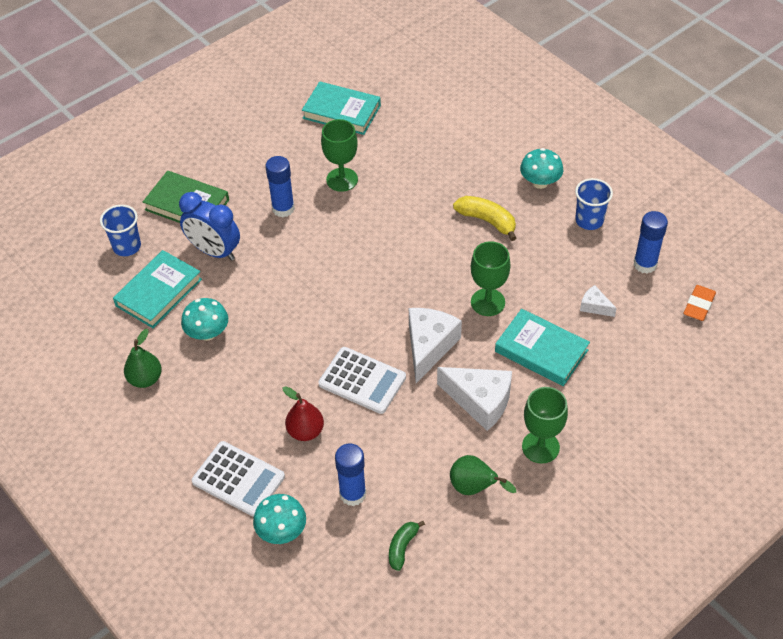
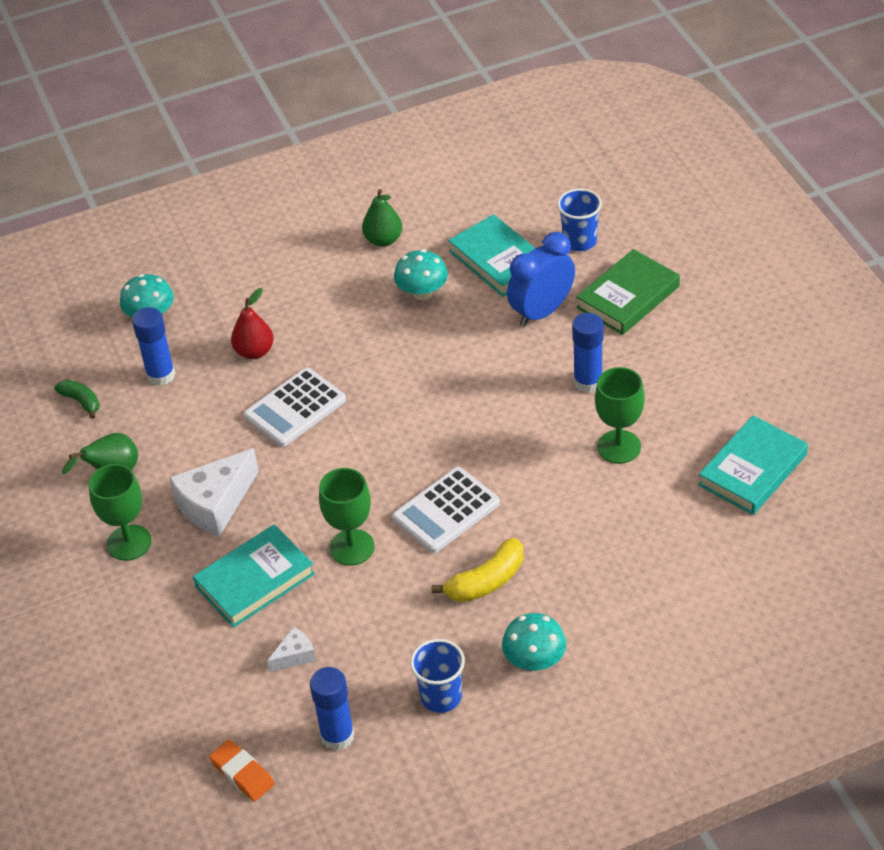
camera: 110 degrees right, 5 degrees down
white calculator [192,441,285,517] -> white calculator moved to [392,467,500,553]
white cheese [409,308,462,383] -> none

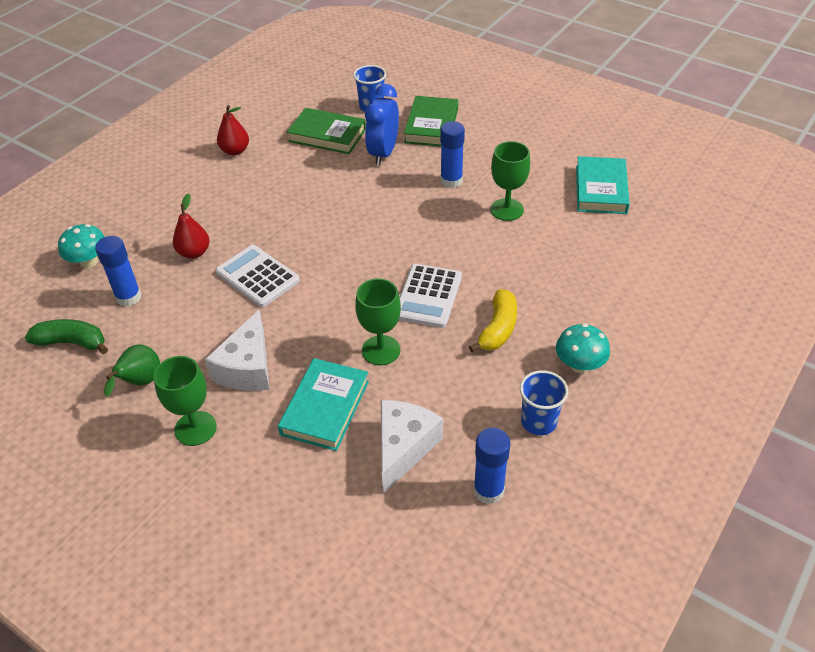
camera: 35 degrees left, 0 degrees up
green banana [54,380,99,419] -> green banana [25,319,108,354], size x1.53
orange eraser [209,739,275,801] -> none
white calculator [244,368,346,447] -> white calculator turned 120 degrees clockwise [215,245,300,307]
white cheese [267,627,316,672] -> white cheese [381,400,443,494], size x2.01
green pear [362,189,402,247] -> red pear [217,105,249,155]
turquoise mushroom [394,249,448,300] -> none
turquoise book [448,214,536,297] -> green book [287,108,366,154]

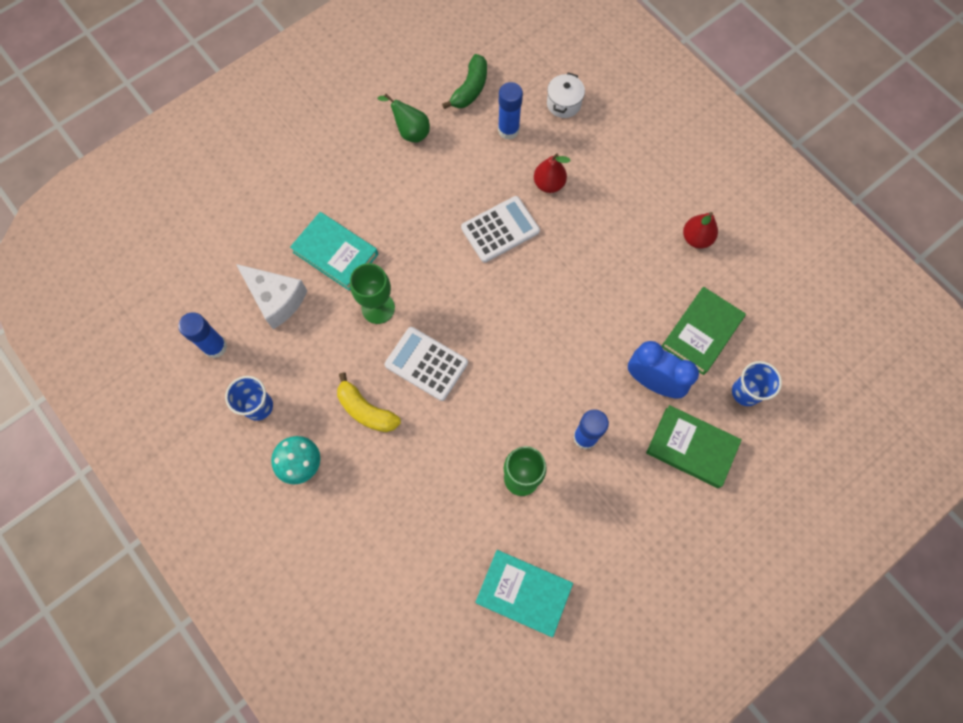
camera: 105 degrees right, 25 degrees up
turquoise mushroom [58,224,105,268] -> white pot [547,73,585,118]
green goblet [153,356,217,446] -> none
white cheese [205,310,270,391] -> none

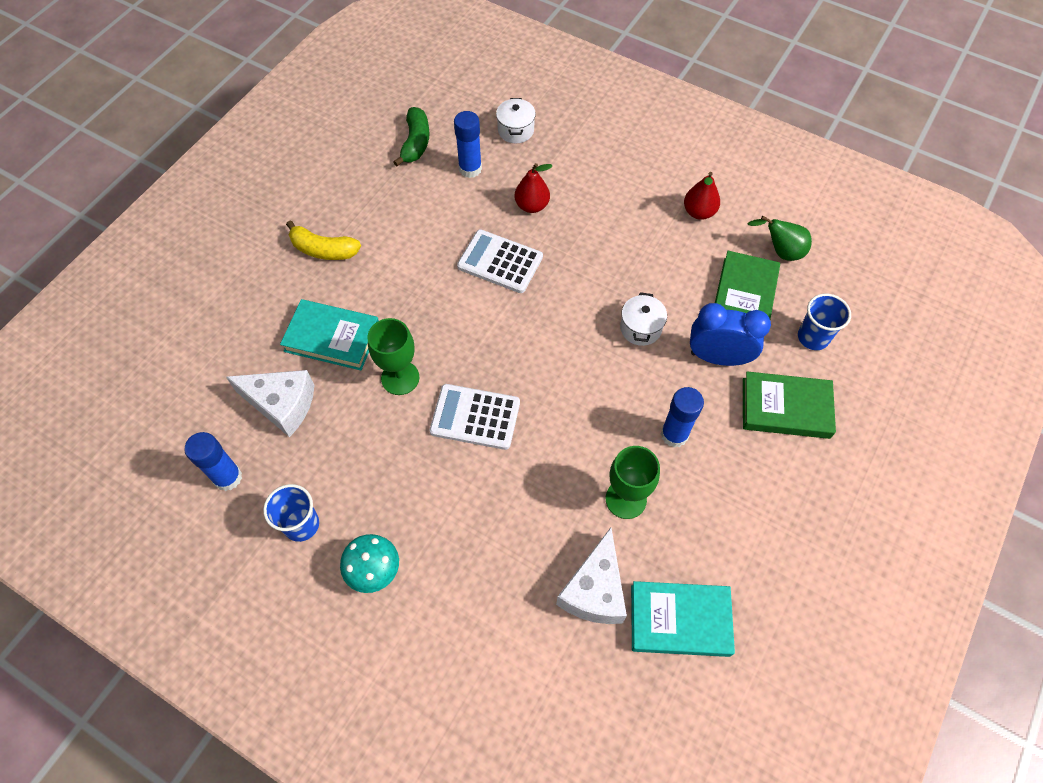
camera: 20 degrees left, 10 degrees down
yellow banana [337,372,401,432] -> yellow banana moved to [286,221,361,260]
green pear [378,94,430,142] -> green pear moved to [748,216,812,261]
white calculator [461,196,540,263] -> white calculator turned 105 degrees counterclockwise [457,229,543,293]
none -> white cheese [556,528,627,624]
none -> white pot [620,292,667,346]

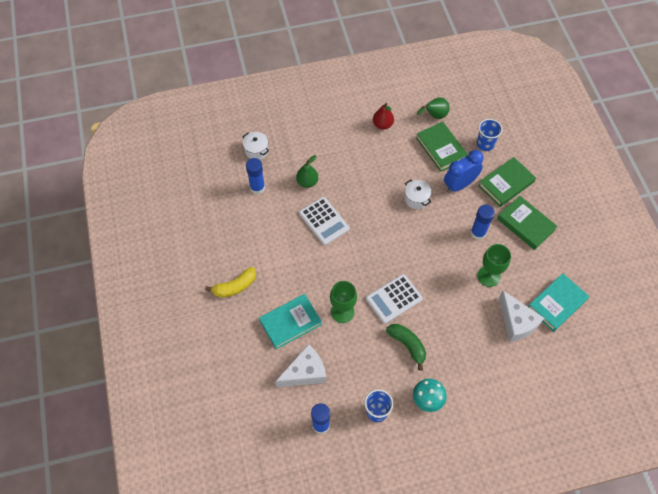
camera: 45 degrees left, 0 degrees up
green banana [393,107,430,166] -> green banana moved to [386,324,426,371]
white calculator [457,229,543,293] -> white calculator turned 105 degrees counterclockwise [299,197,349,245]
red pear [515,163,552,213] -> green pear [296,155,318,188]
none -> green book [497,196,558,250]

